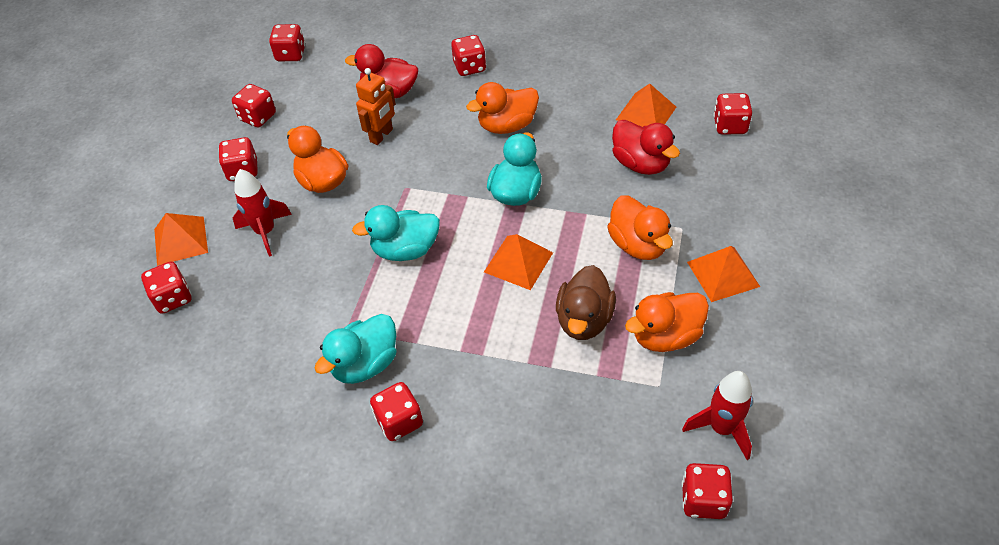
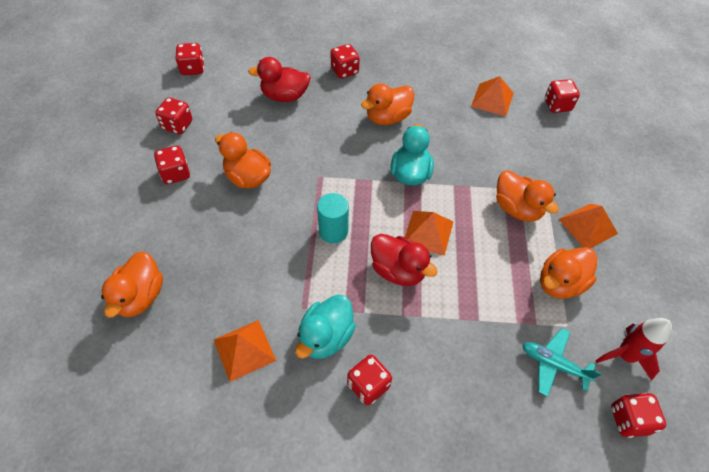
camera: 15 degrees left, 5 degrees up
red dice [141,262,191,314] -> orange duck [101,251,163,318]
orange pyramid [154,213,208,266] -> orange pyramid moved to [214,320,276,382]
red rocket [233,169,292,257] -> none
turquoise duck [352,205,440,261] -> turquoise cylinder [317,193,349,243]
orange robot [356,68,395,145] -> none
brown duck [556,265,616,340] -> none
red duck [612,120,680,175] -> red duck moved to [371,234,438,286]
none -> turquoise plane [522,328,601,397]

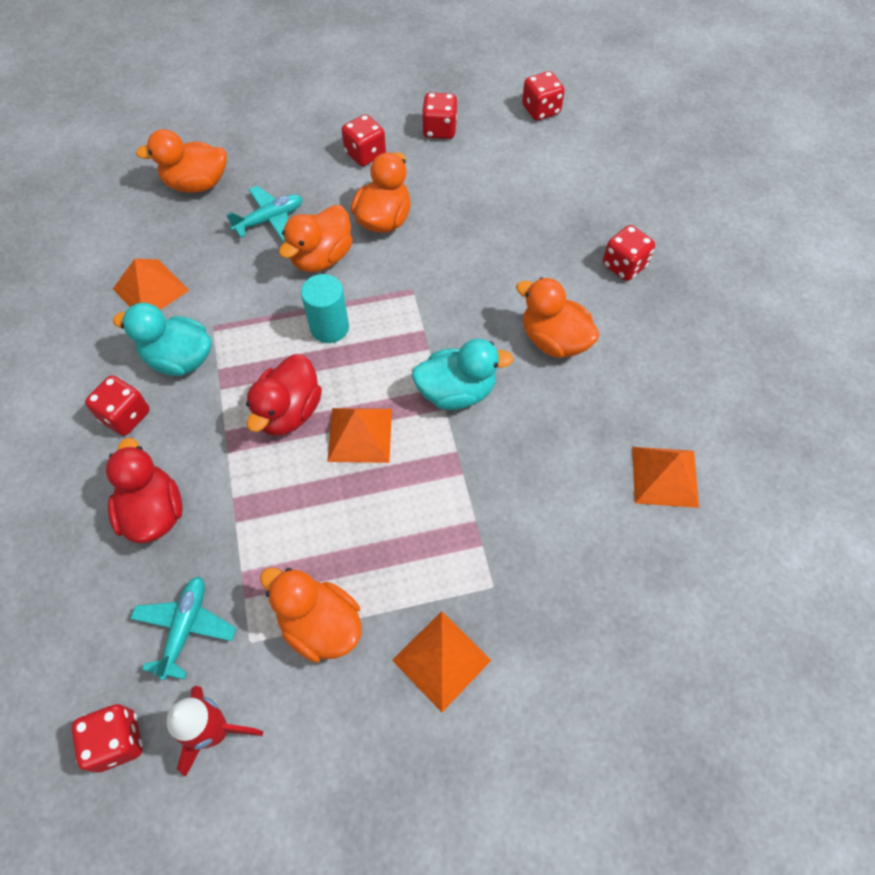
camera: 75 degrees right, 5 degrees up
red duck [248,57,311,102] -> red duck moved to [106,438,183,544]
orange duck [496,170,559,222] -> orange duck moved to [279,205,353,272]
red dice [545,79,580,113] -> none
none -> turquoise plane [227,186,303,242]

